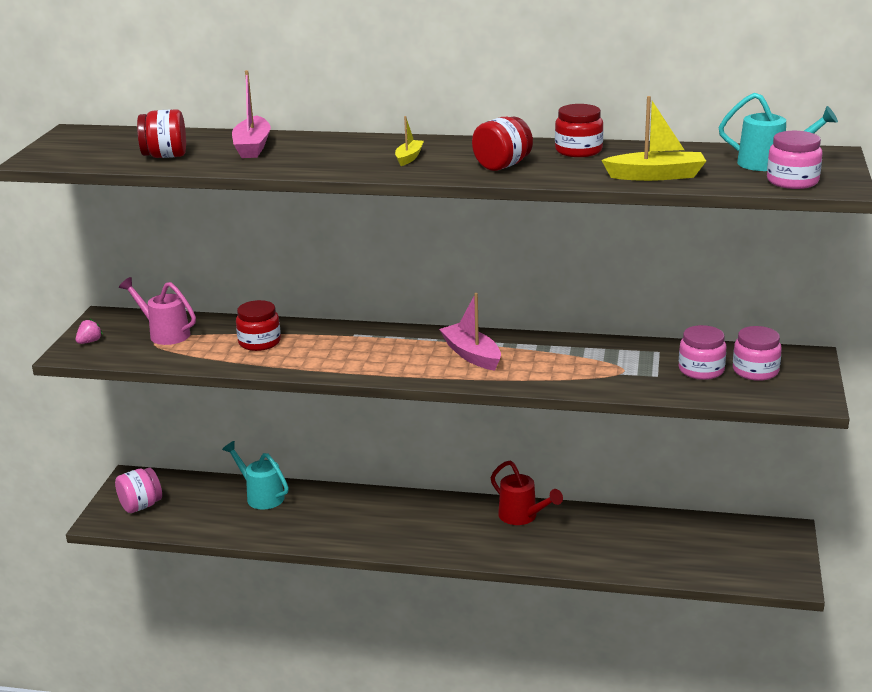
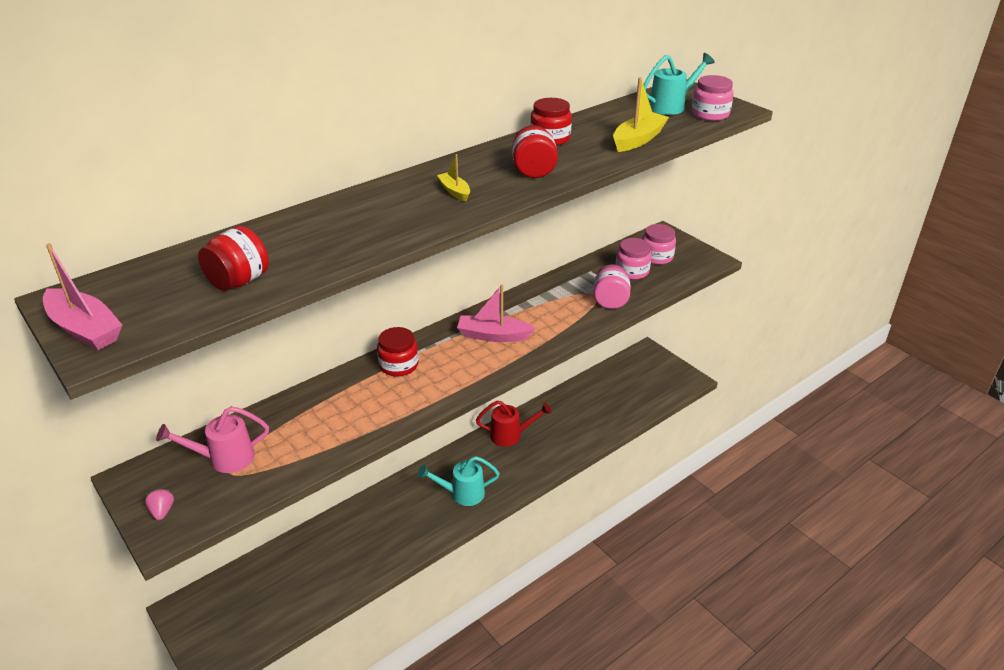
camera: 50 degrees left, 10 degrees up
pink jar [115,468,162,513] -> pink jar moved to [593,265,631,309]
turquoise watering can [222,441,289,510] -> turquoise watering can moved to [418,456,500,506]
pink boat [232,70,271,158] -> pink boat moved to [43,243,122,350]
red jar [236,300,281,351] -> red jar moved to [377,327,418,376]

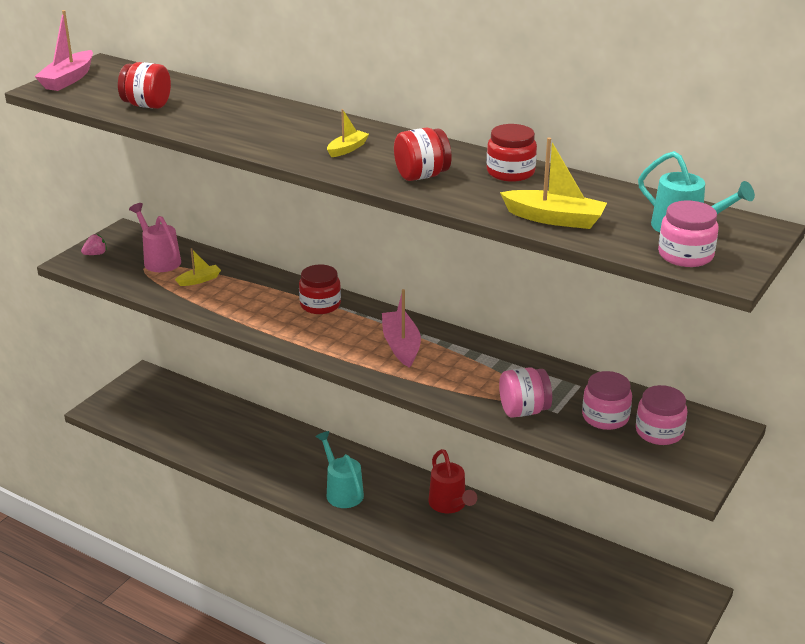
camera: 70 degrees right, 5 degrees down
none -> yellow boat [175,248,221,286]

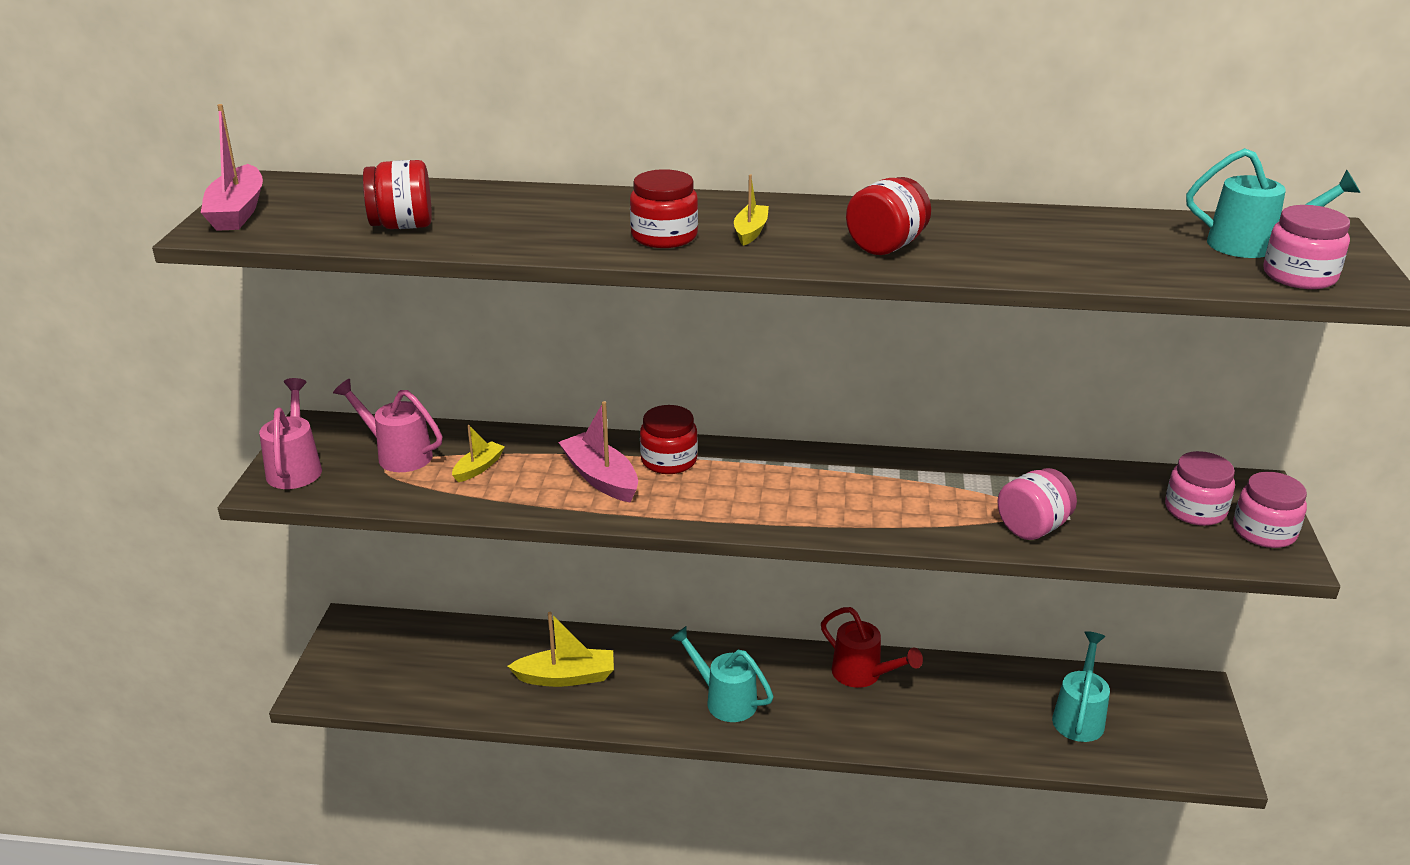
camera: 25 degrees left, 0 degrees up
pink strawberry [81,234,107,255] -> pink watering can [259,378,322,489]
pink boat [382,289,421,368] -> pink boat moved to [558,401,638,502]
red jar [486,124,537,182] -> red jar moved to [630,169,698,248]
yellow boat [500,138,607,229] -> yellow boat moved to [507,612,614,687]
pink jar [582,371,632,430] -> pink jar moved to [1233,472,1307,548]
none -> turquoise watering can [1052,631,1110,742]

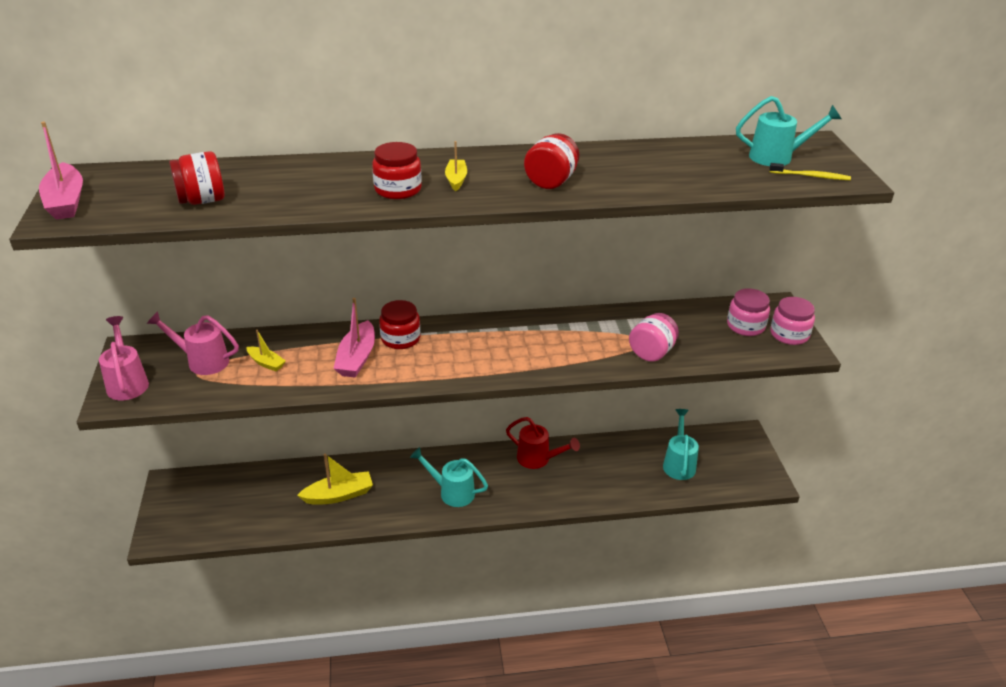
camera: 15 degrees left, 5 degrees up
yellow boat [452,425,505,482] -> yellow boat turned 105 degrees clockwise [247,330,286,372]
pink boat [558,401,638,502] -> pink boat turned 120 degrees counterclockwise [333,298,375,378]
pink jar [1263,205,1350,289] -> yellow toothbrush [769,163,851,180]

